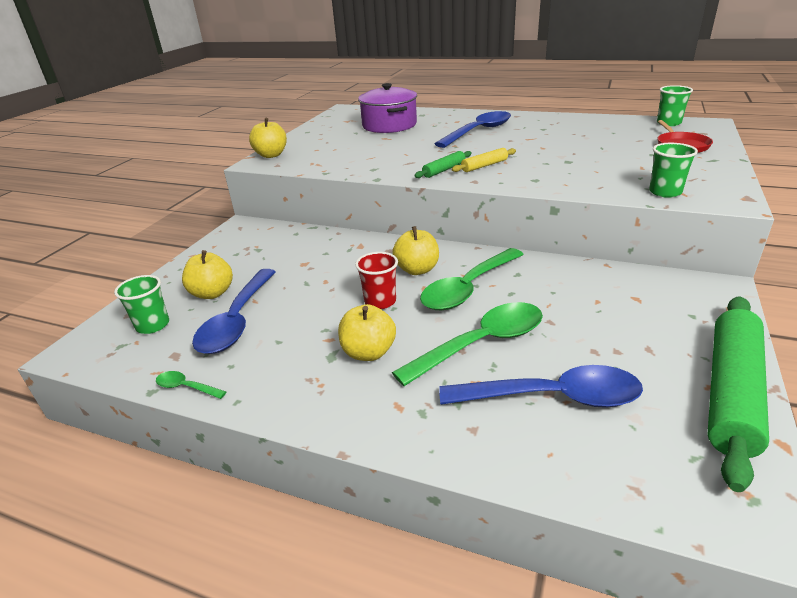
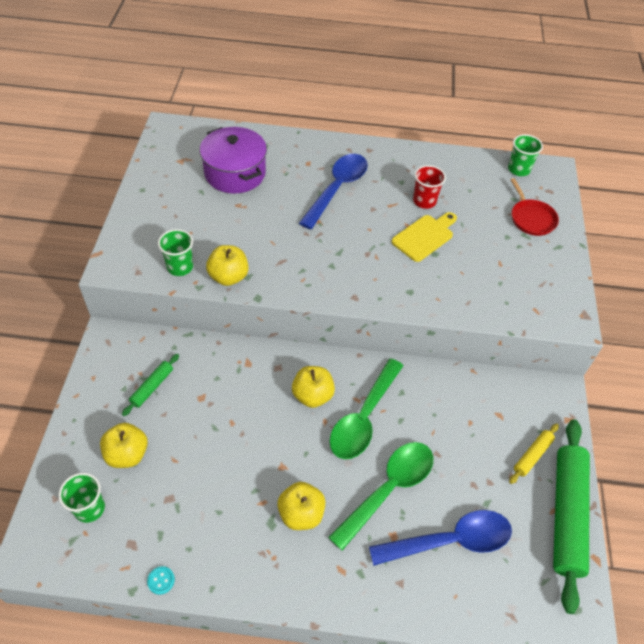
camera: 20 degrees left, 20 degrees up
green spoon [156,371,226,399] -> turquoise button [147,566,175,595]
blue spoon [192,269,276,354] -> none
yellow apple [249,118,287,158] -> yellow apple moved to [206,245,249,286]
red cup [355,252,398,309] -> red cup moved to [413,165,446,209]
green rolling pin [414,151,472,178] -> green rolling pin moved to [122,354,179,416]
yellow rolling pin [452,148,516,172] -> yellow rolling pin moved to [509,424,559,484]
green cup [649,143,698,198] -> green cup moved to [158,229,193,276]
none -> yellow cutting board [392,212,457,262]

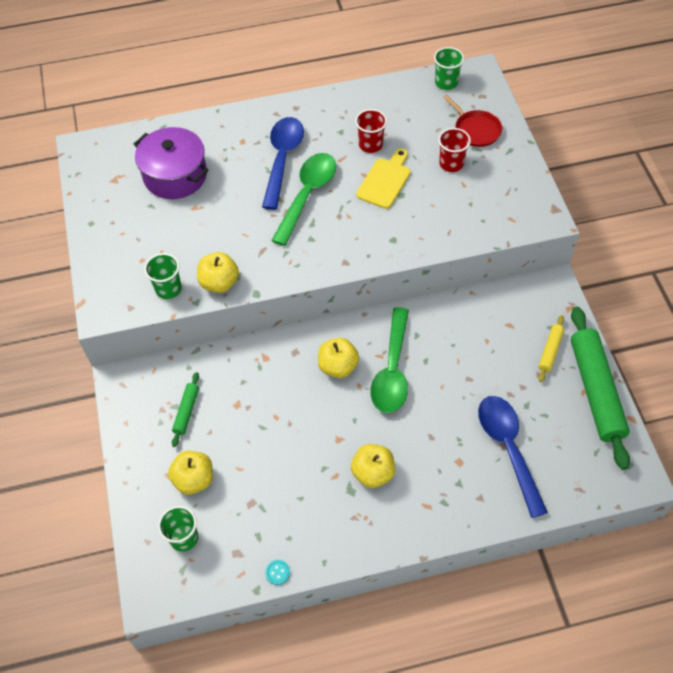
camera: 15 degrees left, 5 degrees up
green spoon [328,442,433,551] -> green spoon moved to [271,153,336,246]
blue spoon [369,510,512,566] -> blue spoon turned 75 degrees counterclockwise [478,396,548,518]
none -> red cup [438,128,471,172]

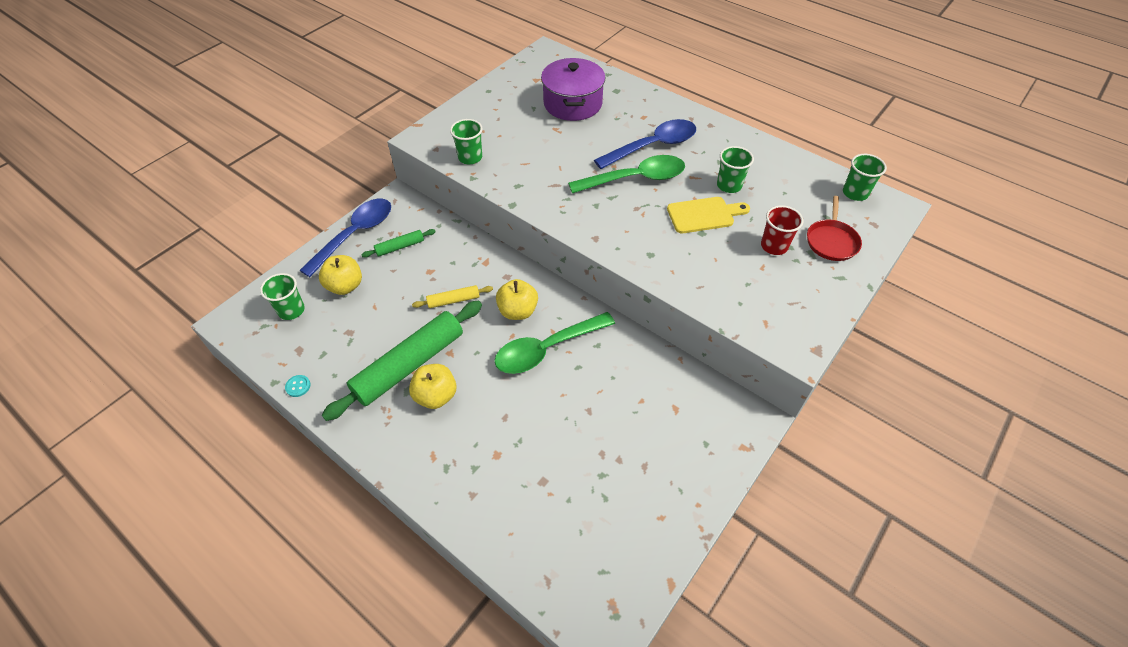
camera: 50 degrees right, 5 degrees down
yellow apple [197,252,239,293] -> none
red cup [355,109,387,153] -> green cup [717,146,754,193]
blue spoon [478,396,548,518] -> blue spoon moved to [299,199,391,277]
yellow rolling pin [538,315,564,382] -> yellow rolling pin moved to [412,285,493,308]
green rolling pin [571,306,630,470] -> green rolling pin moved to [322,301,482,421]

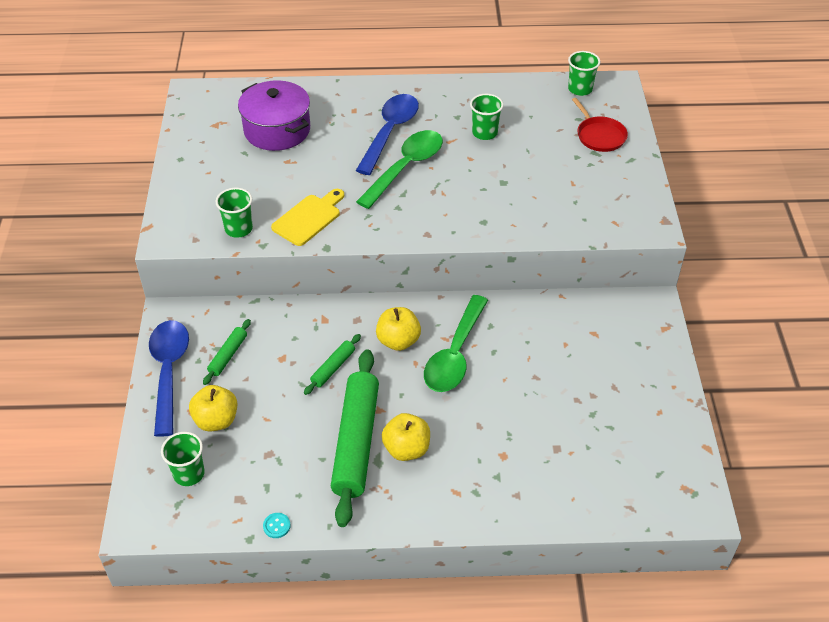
camera: 40 degrees left, 5 degrees down
yellow rolling pin [412,285,493,308] -> green rolling pin [304,334,361,395]
yellow cutting board [667,197,750,233] -> yellow cutting board moved to [271,189,344,246]
red cup [761,205,803,255] -> none

